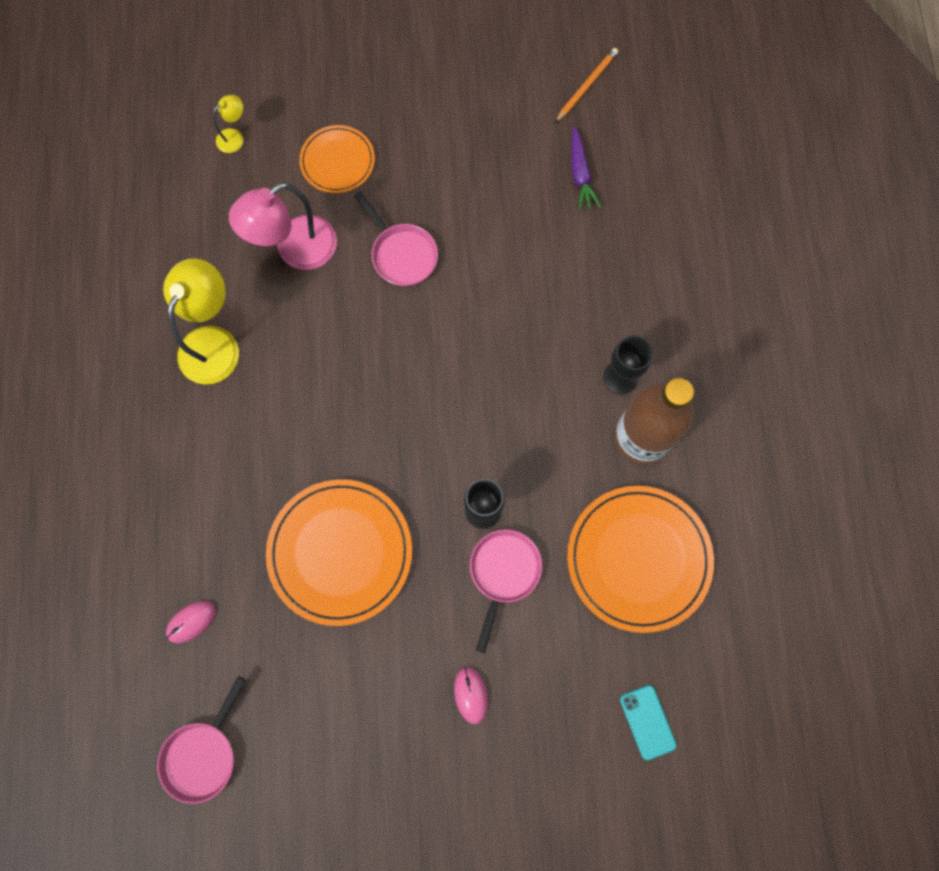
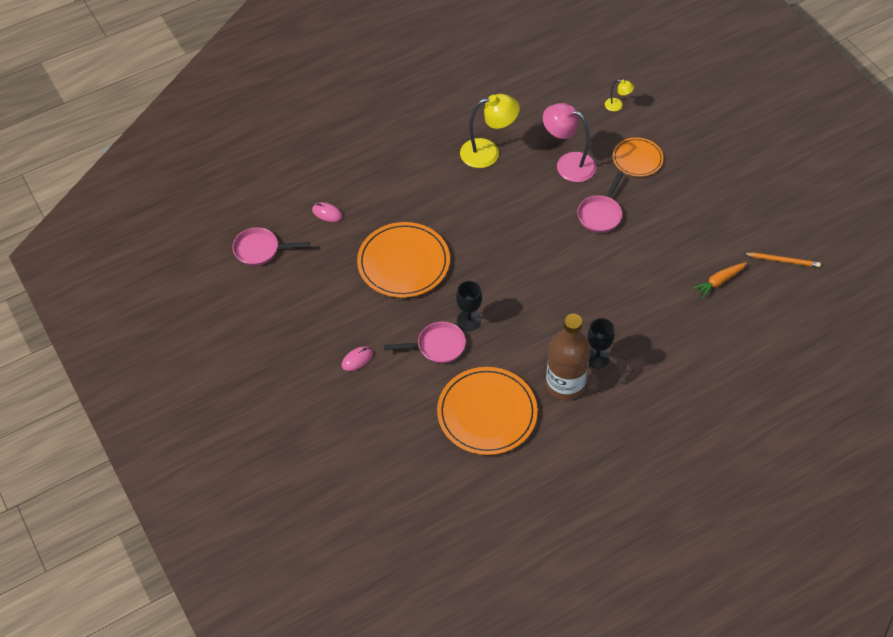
camera: 65 degrees right, 20 degrees down
purple carrot [571,127,601,210] -> orange carrot [692,262,747,299]
turquoise phone [620,685,677,760] -> none

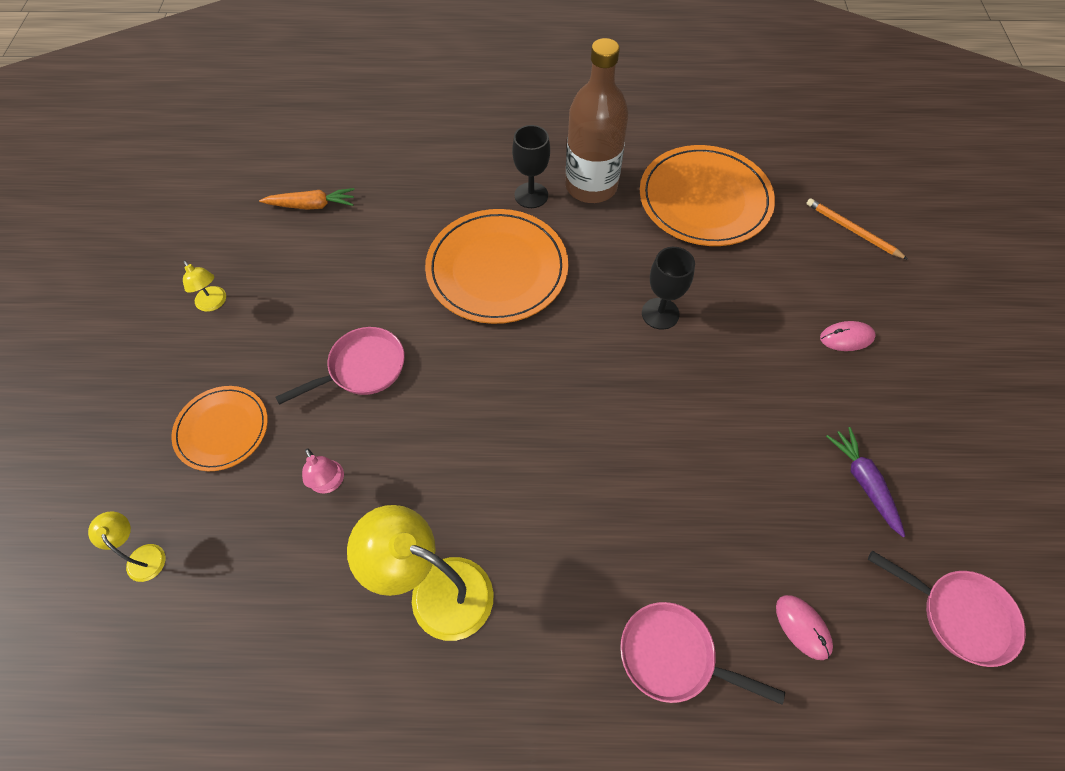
camera: 150 degrees left, 5 degrees up
orange plate [357,222,450,298] -> orange plate moved to [425,209,568,324]
pink pan [384,322,466,364] -> pink pan moved to [620,602,785,705]
pink lamp [543,103,596,182] -> pink lamp [302,448,344,494], size x0.48
orange pencil [743,252,821,267] -> orange pencil moved to [806,198,908,260]
none -> yellow lamp [183,260,226,312]
none -> purple carrot [826,427,905,537]

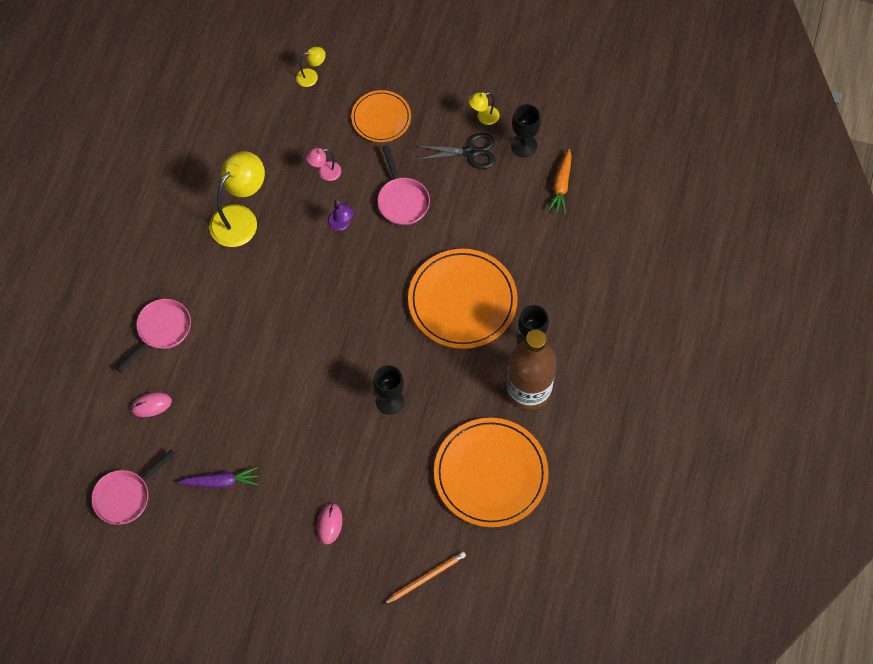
camera: 105 degrees right, 5 degrees up
none -> purple lamp [327,199,354,231]
none -> black scissors [416,133,496,169]
none -> black goblet [511,104,541,157]

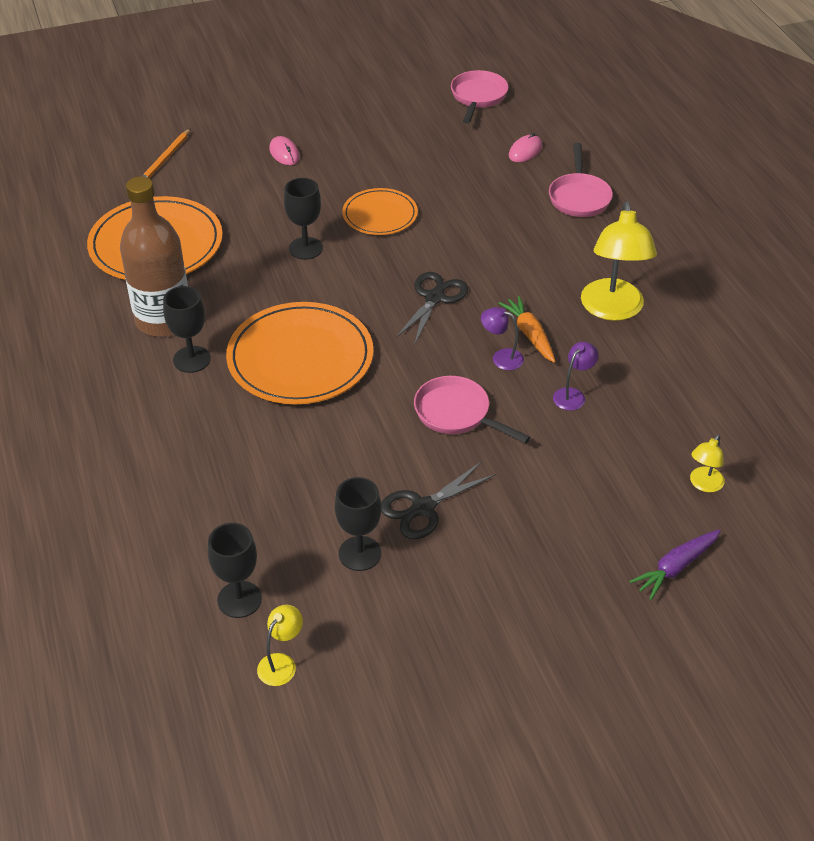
camera: 145 degrees right, 20 degrees down
purple carrot [178,467,259,488] -> purple carrot moved to [629,529,721,600]
pink lamp [306,148,341,181] -> purple lamp [553,342,599,410]
orange plate [351,90,411,142] -> orange plate moved to [342,188,418,235]
yellow lamp [468,92,500,125] -> yellow lamp moved to [257,605,303,686]
orange carrot [548,149,572,214] -> orange carrot moved to [498,296,556,363]
none -> black goblet [208,523,262,618]
none -> black scissors [395,272,468,345]

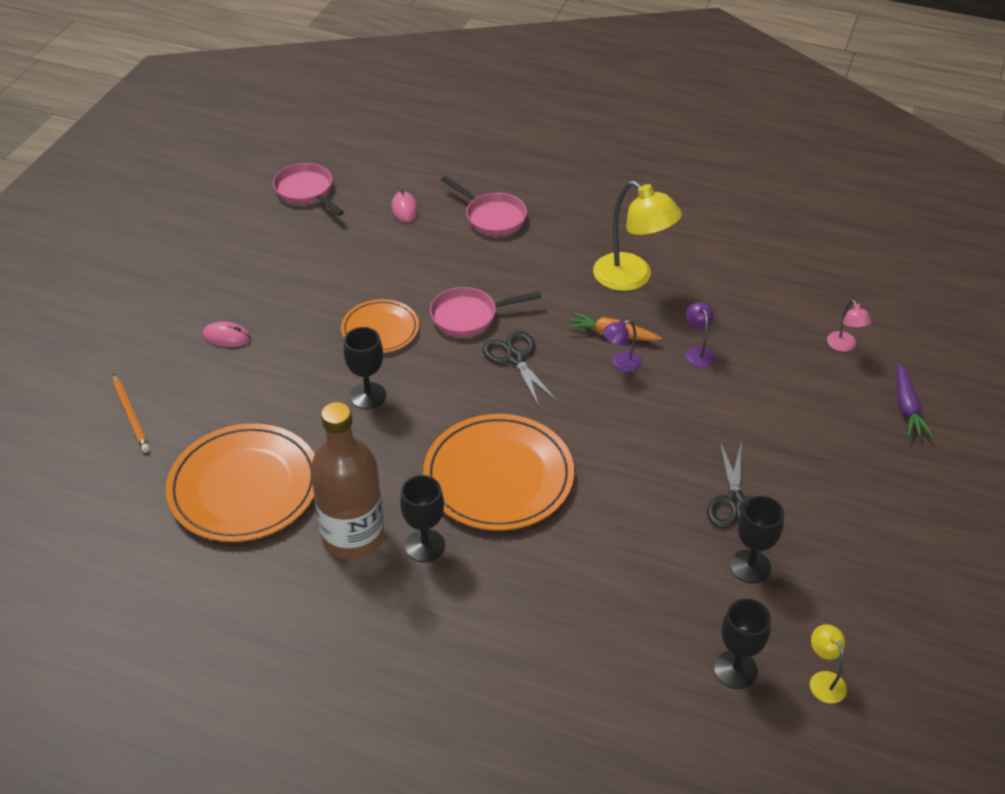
camera: 50 degrees left, 0 degrees up
pink pan [414,376,530,444] -> pink pan moved to [430,287,542,336]
yellow lamp [690,434,725,492] -> pink lamp [827,300,872,352]

